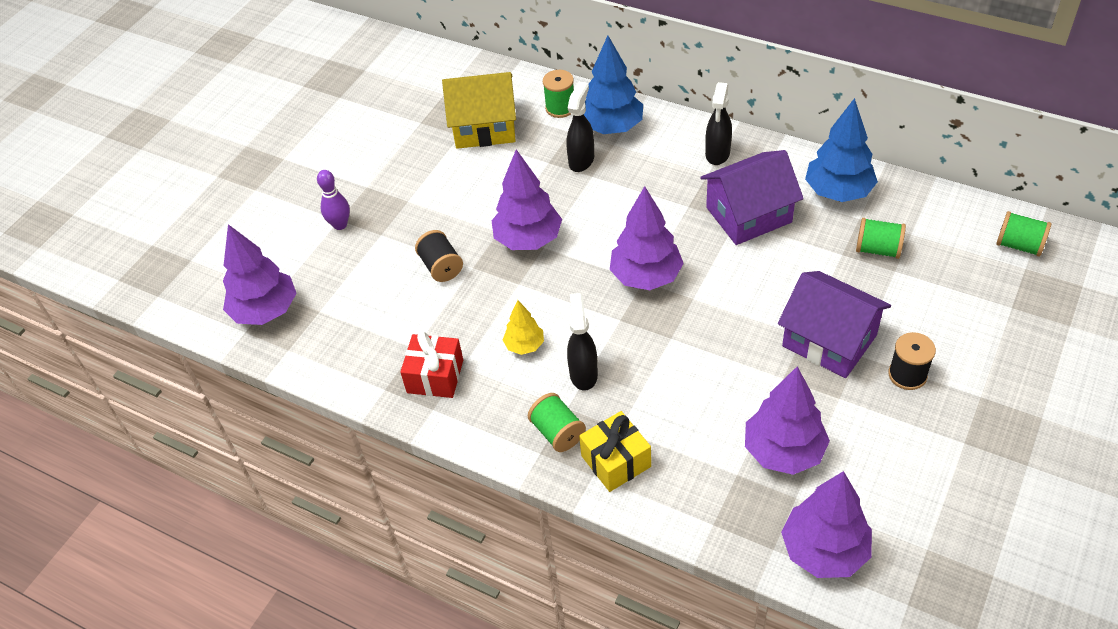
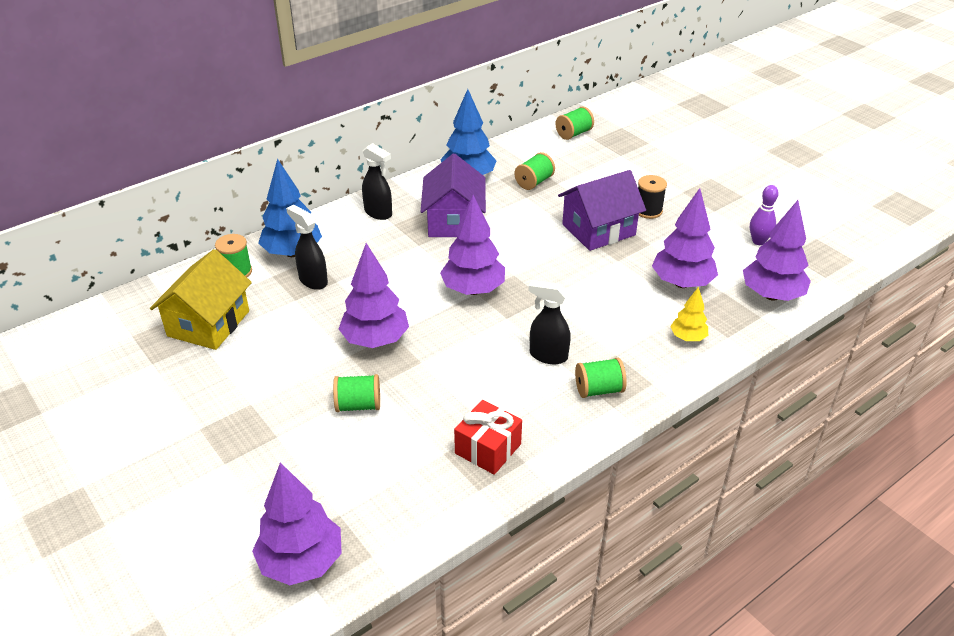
camera: 70 degrees left, 10 degrees down
purple bowling pin [317,170,350,230] -> purple bowling pin moved to [750,185,779,245]
black spool [415,230,463,282] -> green spool [333,374,380,412]
yellow tree [503,300,544,355] -> yellow tree moved to [670,287,708,341]
yellow gift [579,411,651,492] -> none

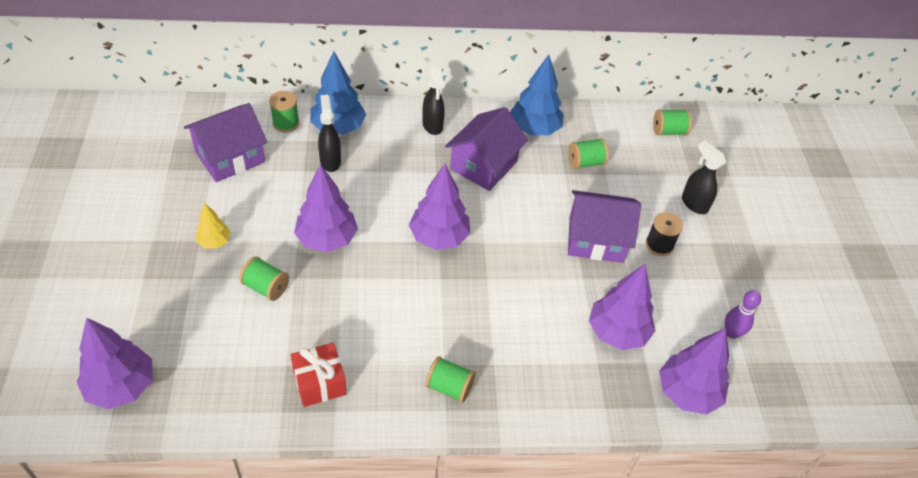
camera: 30 degrees right, 10 degrees up
yellow house [150,249,252,350] -> purple house [184,103,267,182]
black spray bottle [529,280,571,364] -> black spray bottle moved to [682,141,726,214]
yellow tree [670,287,708,341] -> yellow tree moved to [196,203,231,249]

